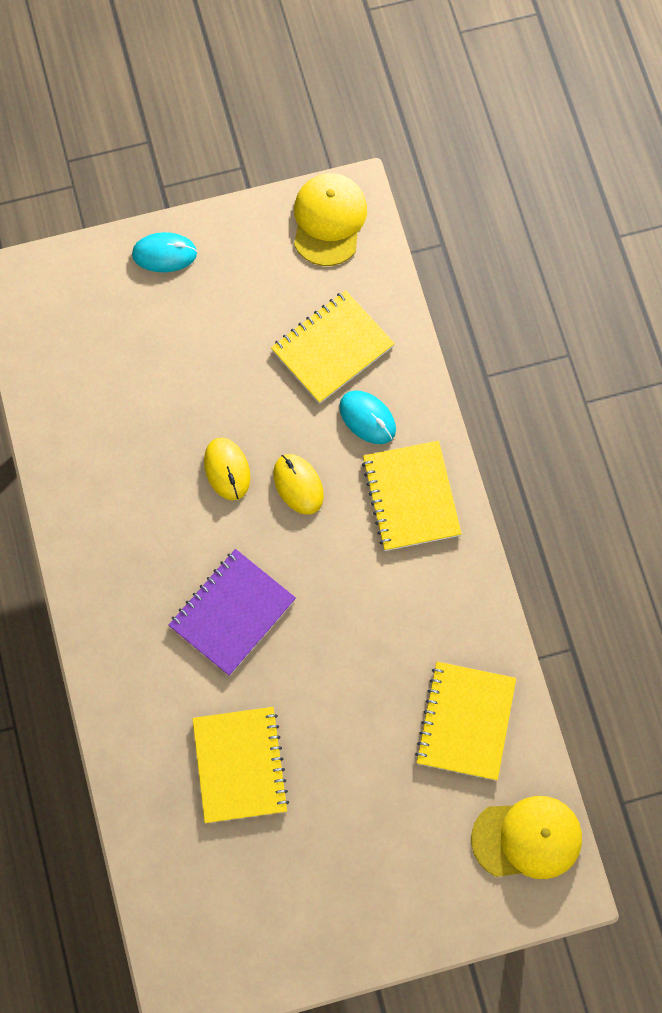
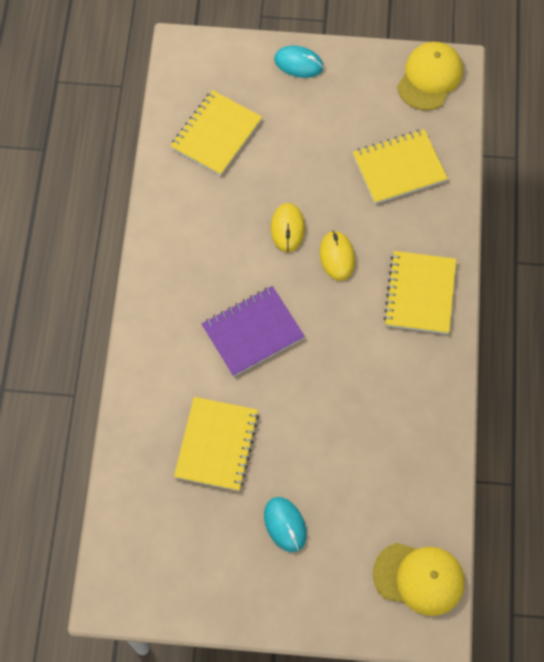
camera: 20 degrees right, 5 degrees down
turquoise mouse [339,390,396,444] -> turquoise mouse moved to [264,497,307,552]
yellow notebook [415,662,516,780] -> yellow notebook moved to [170,90,262,176]

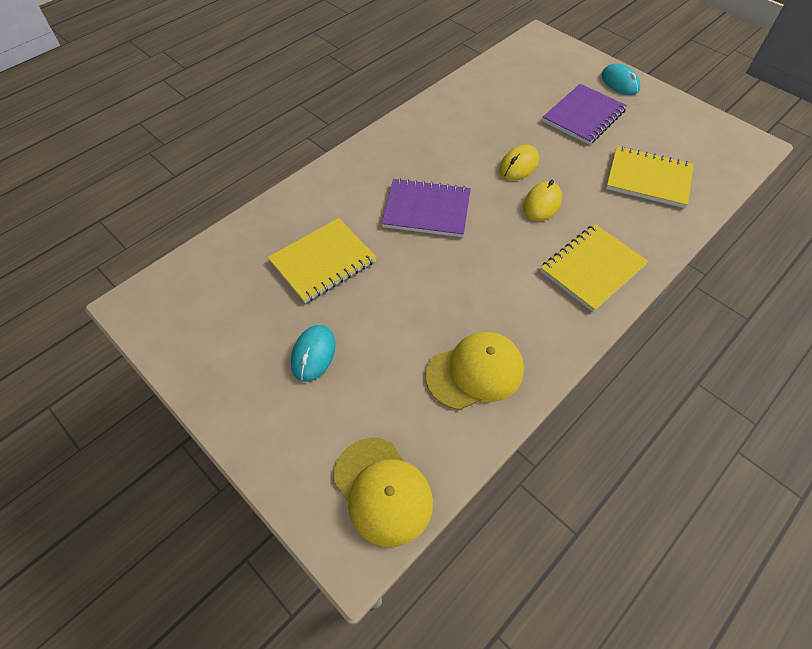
camera: 40 degrees right, 10 degrees down
yellow notebook [170,90,262,176] -> none
yellow cap [397,42,463,110] -> yellow cap moved to [426,332,524,410]
none -> purple notebook [542,84,627,145]

